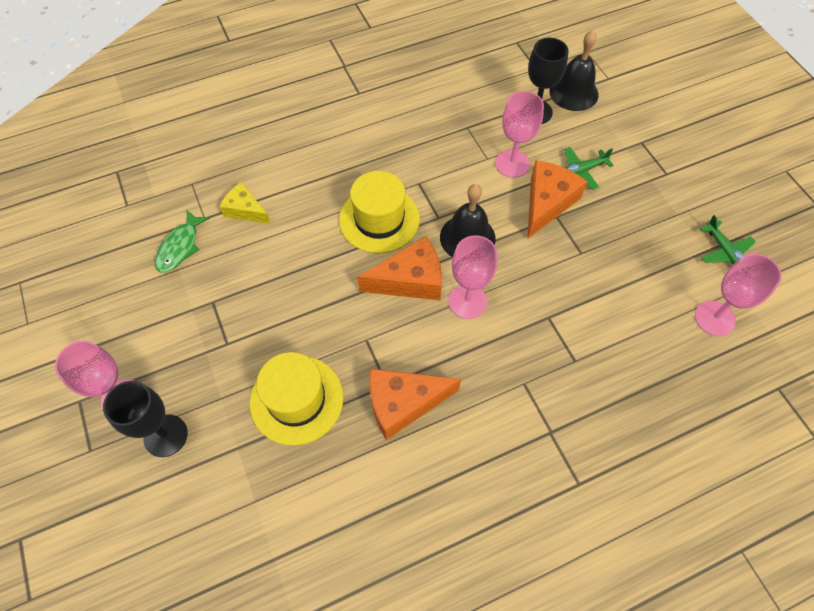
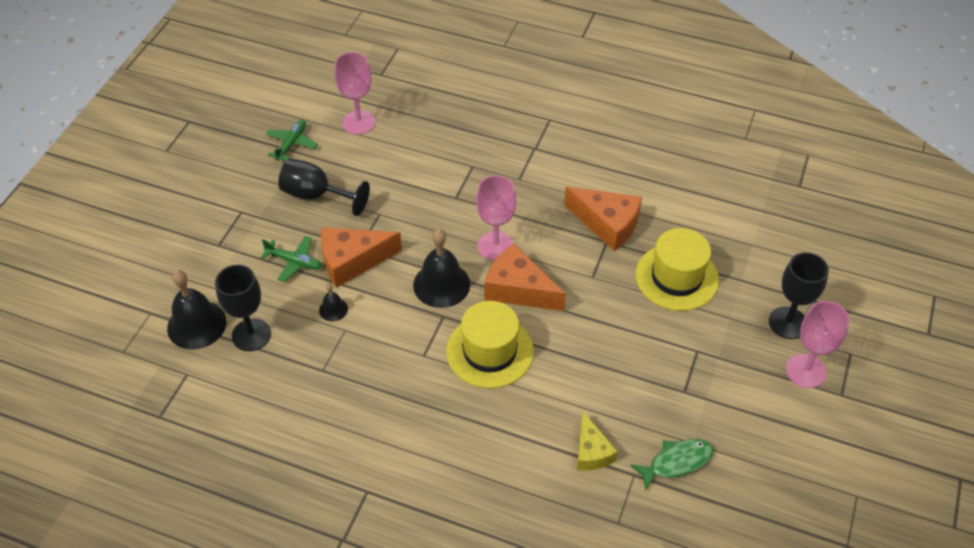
camera: 135 degrees left, 10 degrees down
pink goblet [495,91,544,178] -> black bell [319,283,348,321]
none -> black goblet [278,159,370,216]

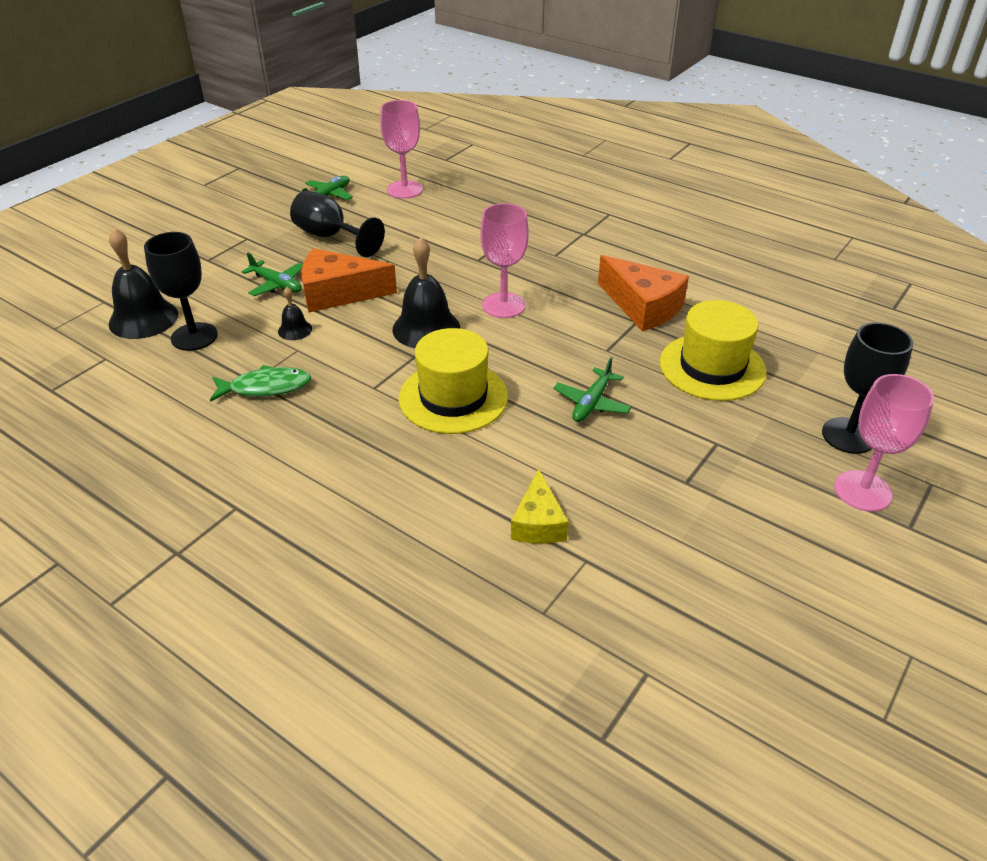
camera: 15 degrees right, 10 degrees down
orange cheese [484,244,566,311] -> none
green fish [630,439,714,491] -> green fish moved to [210,365,312,402]
none -> green plane [554,357,631,422]

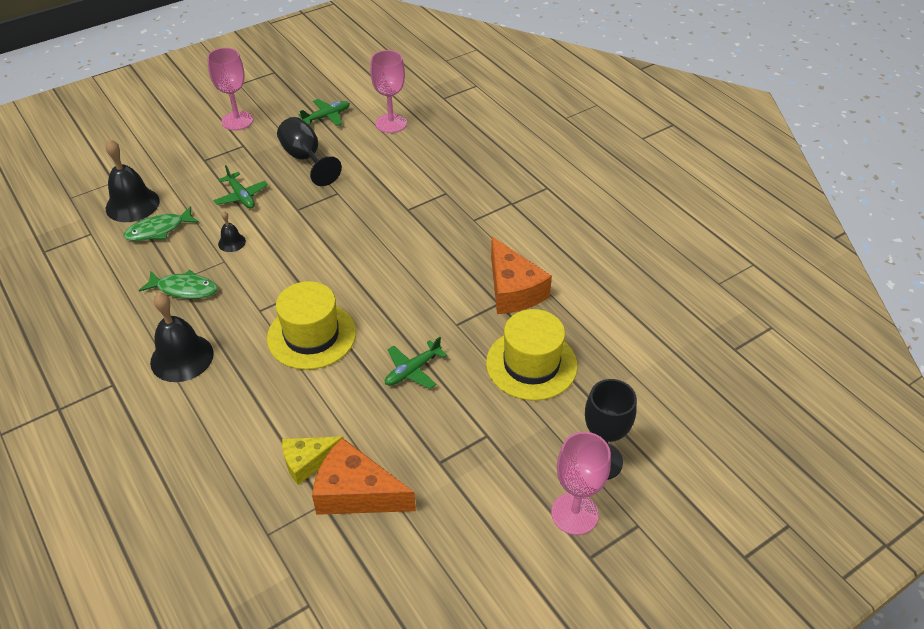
camera: 20 degrees right, 5 degrees up
black goblet [144,232,218,351] -> green fish [124,206,199,241]
orange cheese [302,248,397,313] -> orange cheese moved to [312,438,416,515]
black bell [392,237,460,348] -> black bell moved to [150,292,214,382]
pink goblet [480,203,529,318] -> pink goblet moved to [207,48,253,130]
yellow cheese [511,468,569,544] -> yellow cheese turned 45 degrees clockwise [282,436,344,485]

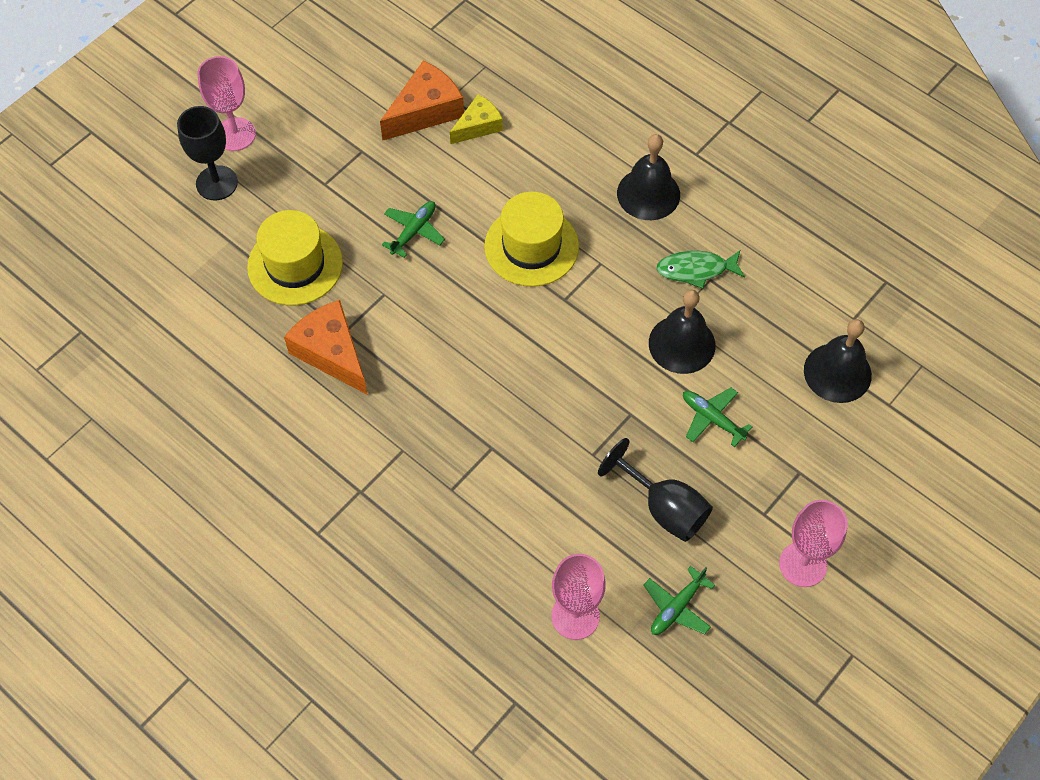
camera: 165 degrees right, 15 degrees up
green fish [124,206,199,241] -> none
black bell [218,211,246,252] -> black bell [649,290,716,374], size x2.01
orange cheese [312,438,416,515] -> orange cheese turned 45 degrees counterclockwise [380,60,464,140]

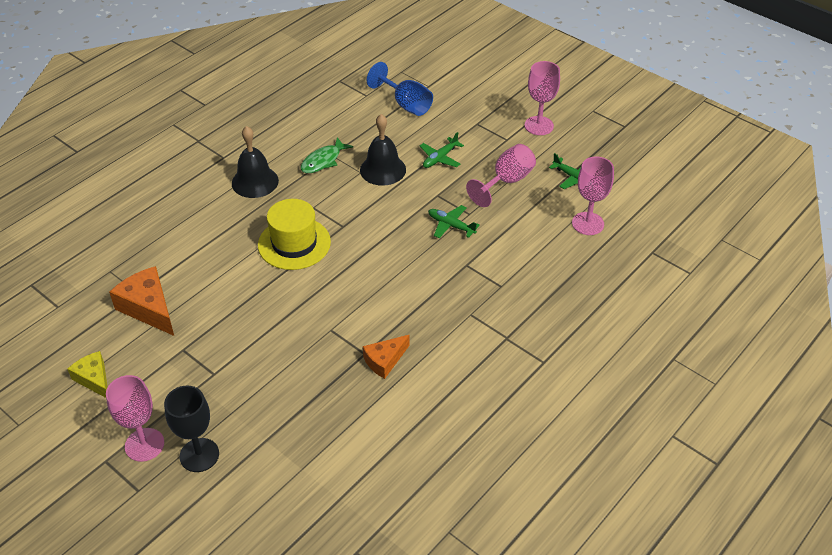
camera: 90 degrees left, 15 degrees down
yellow hat [247,210,343,305] -> none
orange cheese [284,300,368,395] -> orange cheese [363,335,410,379], size x0.63
green plane [382,201,445,258] -> green plane moved to [428,205,480,238]
yellow cheese [450,94,503,144] -> yellow cheese moved to [67,351,108,398]
black goblet [598,438,713,542] -> pink goblet [466,144,536,207]
green fish [656,251,745,289] -> green fish turned 45 degrees clockwise [301,137,353,173]
black bell [804,319,872,403] -> blue goblet [367,62,433,116]

